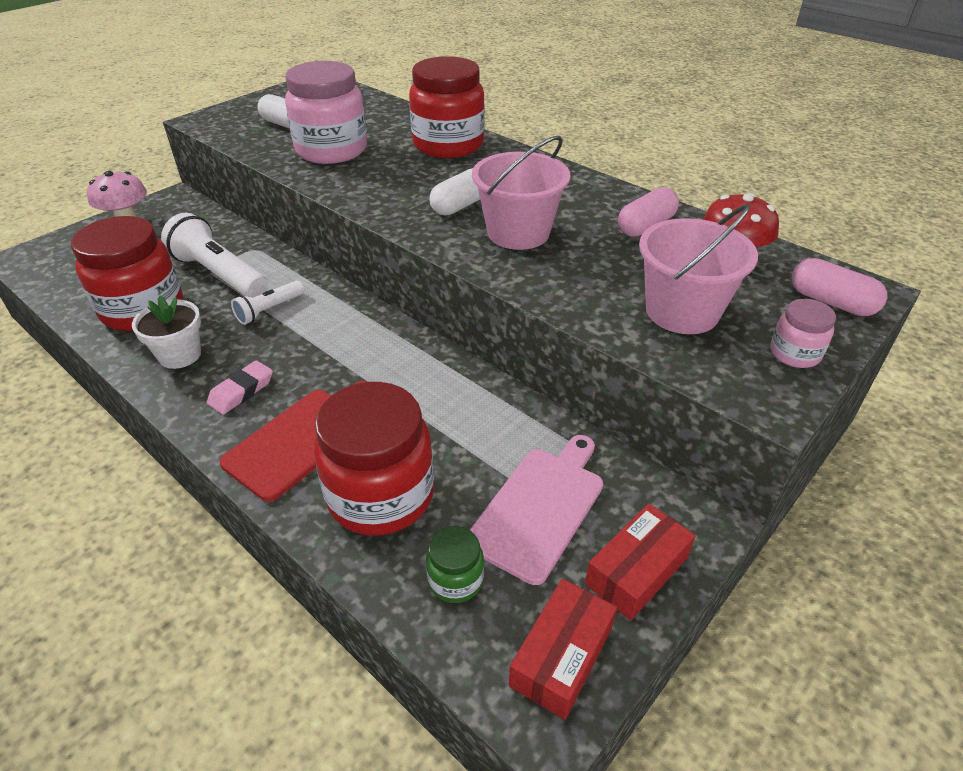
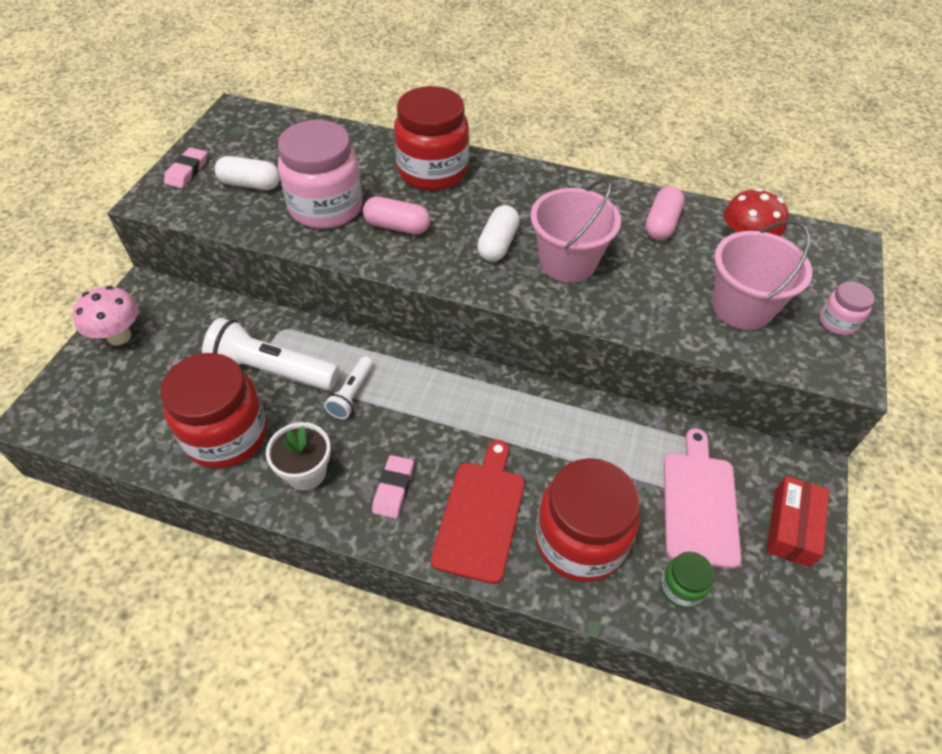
camera: 25 degrees left, 10 degrees up
red box [509,579,617,720] -> none
pink capsule [792,258,887,316] -> pink capsule moved to [363,196,430,235]
none -> pink eraser [164,147,207,188]

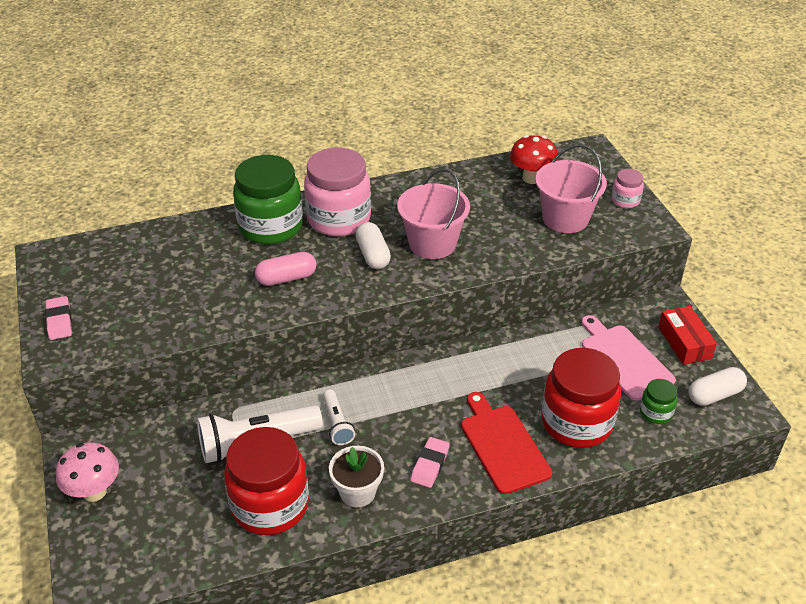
camera: 35 degrees left, 10 degrees down
white capsule [215,156,280,190] -> white capsule moved to [689,367,747,406]
pink jar [278,120,363,229] -> pink jar moved to [304,148,371,236]
pink eraser [372,455,414,518] -> pink eraser turned 45 degrees clockwise [411,437,450,488]
red jar [394,86,469,191] -> green jar [233,155,303,244]
pink capsule [645,186,684,240] -> none

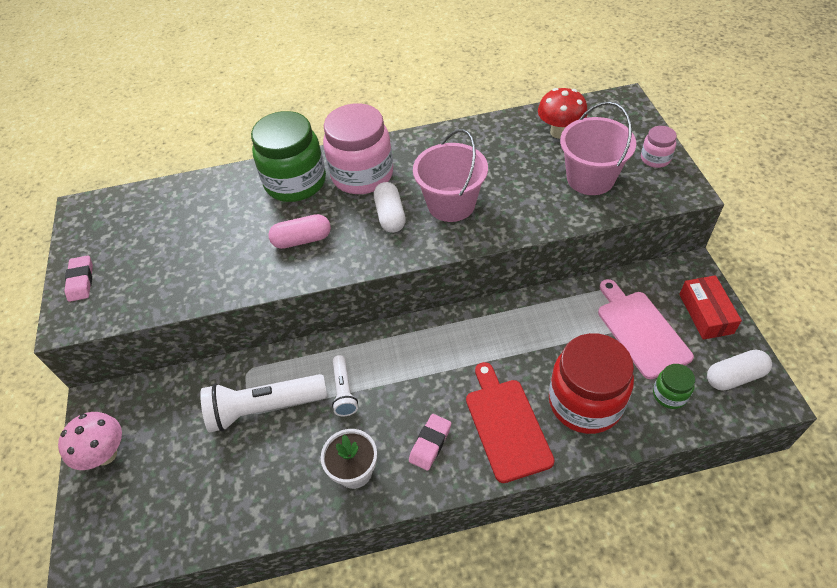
camera: 10 degrees right, 10 degrees up
red jar [224,427,309,535] -> none

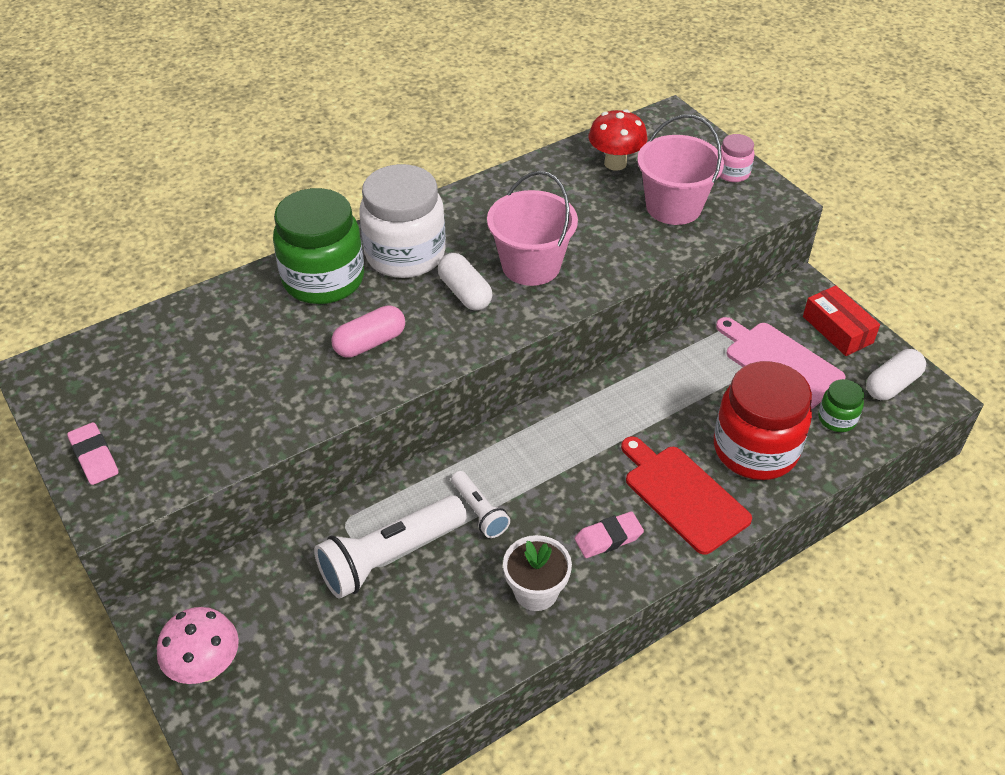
camera: 25 degrees left, 5 degrees down
pink jar [323,103,393,194] -> white jar [360,164,446,278]
pink eraser [409,414,451,471] -> pink eraser turned 60 degrees clockwise [574,511,644,558]

